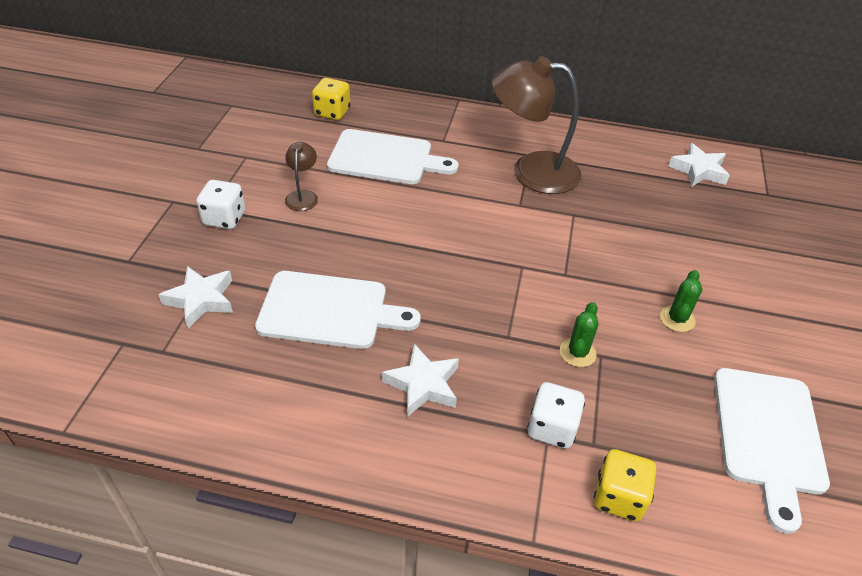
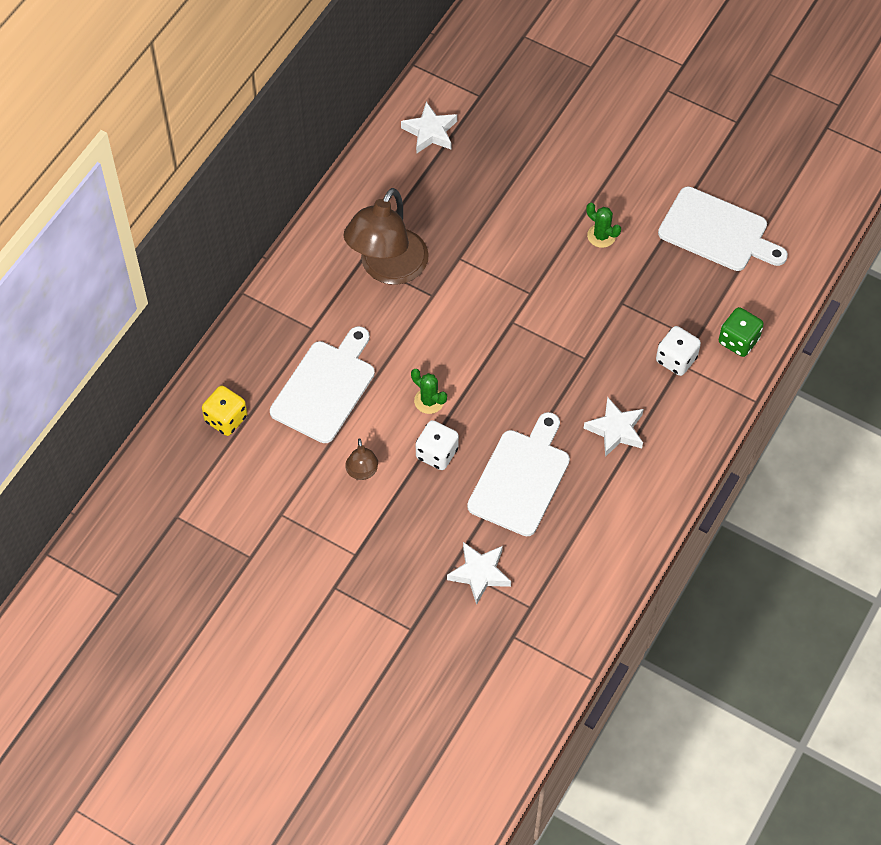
camera: 70 degrees left, 15 degrees up
white dice [196,180,245,229] -> white dice moved to [416,420,459,470]
brown lamp [285,142,318,211] -> brown lamp turned 120 degrees counterclockwise [345,438,378,480]
green cactus [560,302,598,367] -> green cactus moved to [411,369,447,414]
yellow dice [594,449,656,521] -> green dice [719,307,764,357]

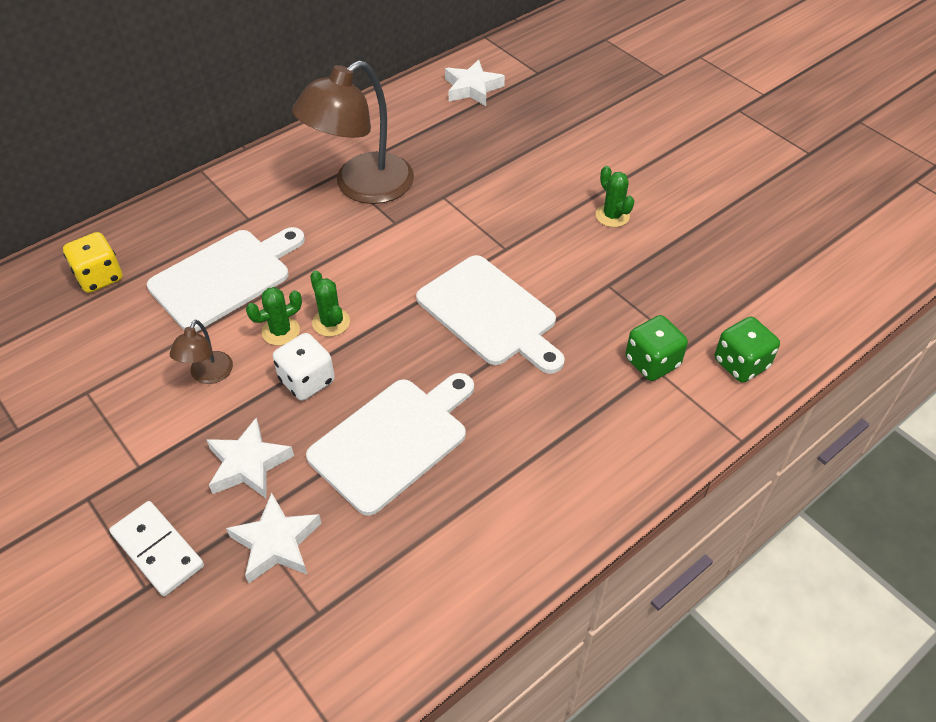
camera: 20 degrees right, 10 degrees down
white star [583,397,644,457] -> white star moved to [207,418,294,498]
white dice [656,326,701,376] -> green dice [626,315,688,381]
white cutting board [658,186,788,271] -> white cutting board moved to [416,255,565,374]
none -> white domino [109,501,204,596]
none -> green cactus [246,287,302,346]

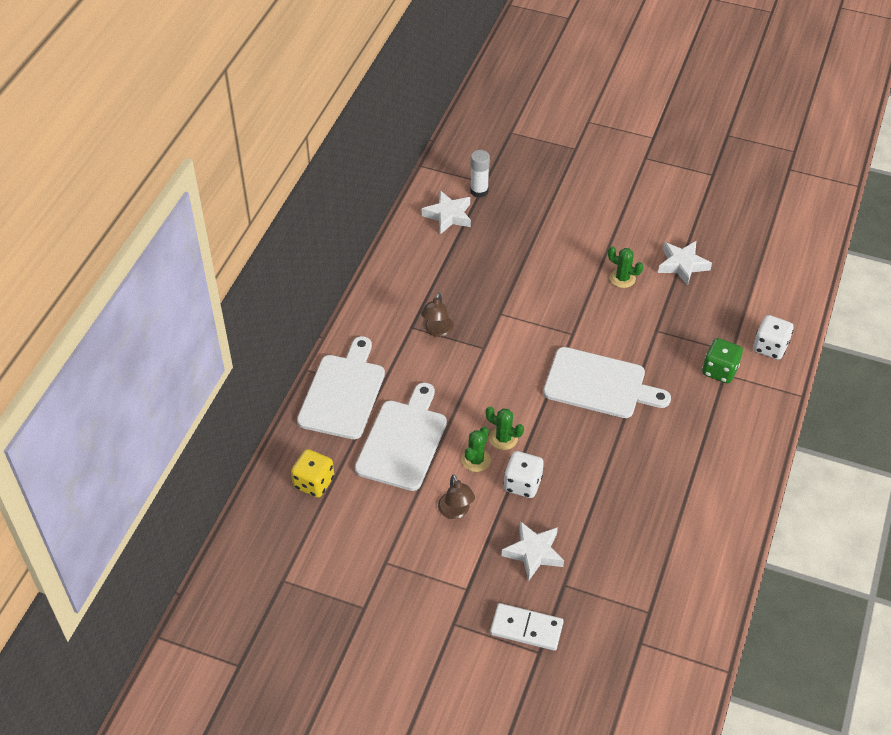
camera: 30 degrees left, 0 degrees up
white star [226,492,321,583] -> white star moved to [658,241,712,286]
brown lamp [292,61,414,204] -> brown lamp [421,293,454,337], size x0.46
white cutting board [306,373,474,516] -> white cutting board moved to [297,336,385,439]
green dice [715,316,780,382] -> white dice [753,315,794,360]
none -> white glue stick [470,150,490,198]

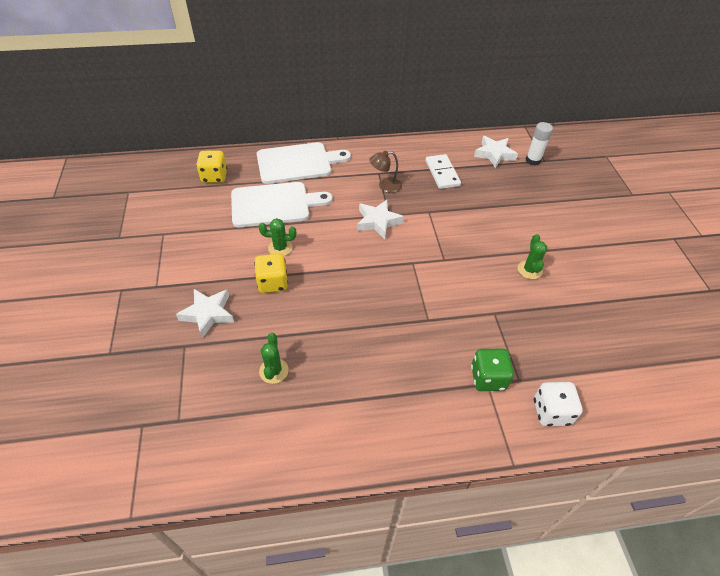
camera: 60 degrees right, 0 degrees up
brown lamp [438,475,475,519] -> none
green cactus [486,407,524,450] -> green cactus moved to [259,333,289,384]
white domino [490,603,563,651] -> white domino moved to [426,154,461,189]
white dice [504,451,544,498] -> yellow dice [254,253,288,293]
white cutting board [543,347,671,418] -> none
white star [658,241,712,286] -> white star moved to [357,200,404,239]

